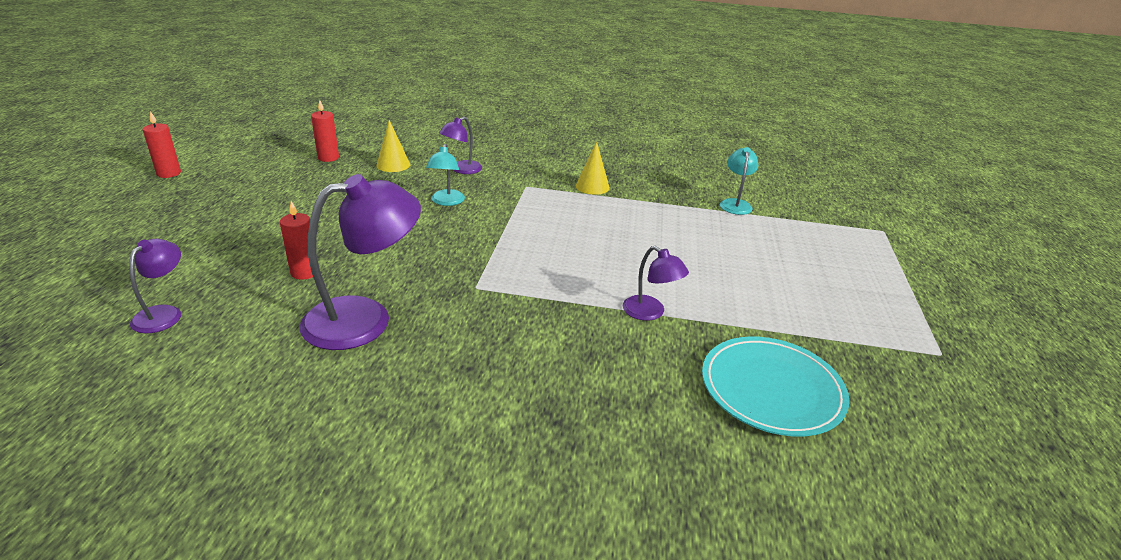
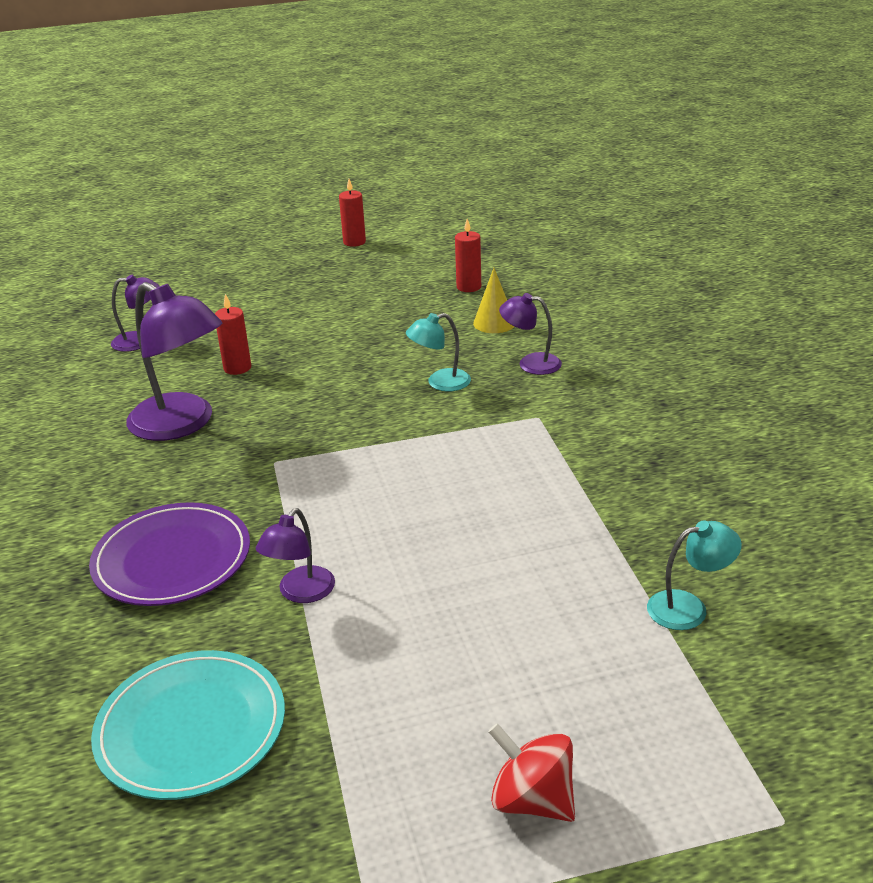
camera: 70 degrees right, 0 degrees up
yellow cone [576,141,610,195] -> none
none -> purple plate [89,502,250,606]
none -> red spinning top [488,723,575,822]

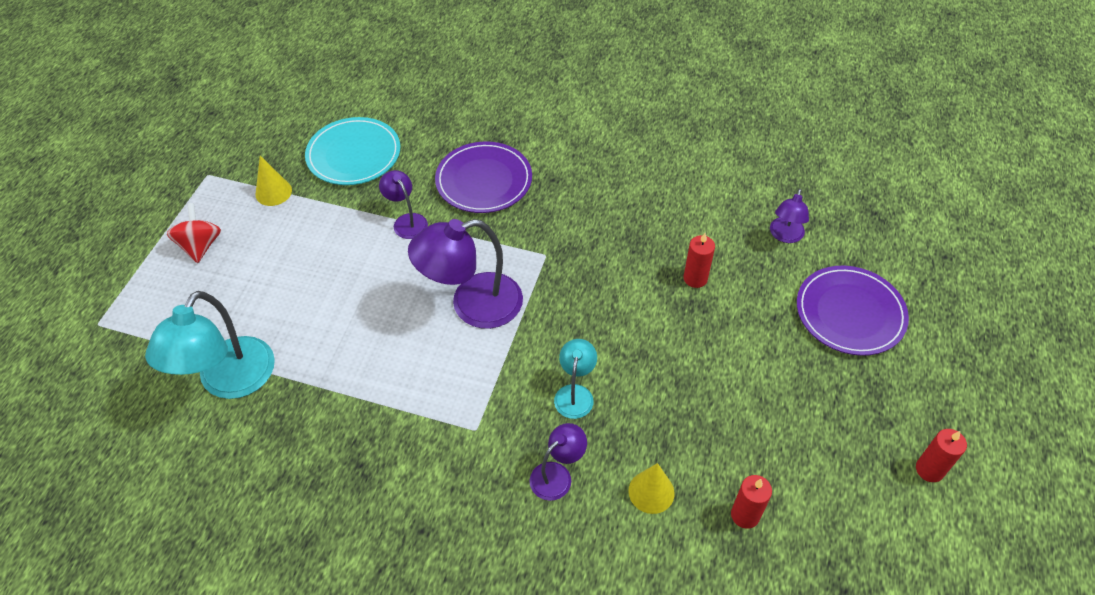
camera: 120 degrees right, 20 degrees up
purple lamp [126,282,222,441] -> purple lamp moved to [408,219,523,329]
red spinning top [488,723,575,822] -> red spinning top turned 75 degrees counterclockwise [167,203,221,263]
turquoise lamp [647,521,742,630] -> turquoise lamp [145,291,275,399], size x1.91
none -> yellow cone [256,156,292,206]
none -> purple plate [797,266,909,356]

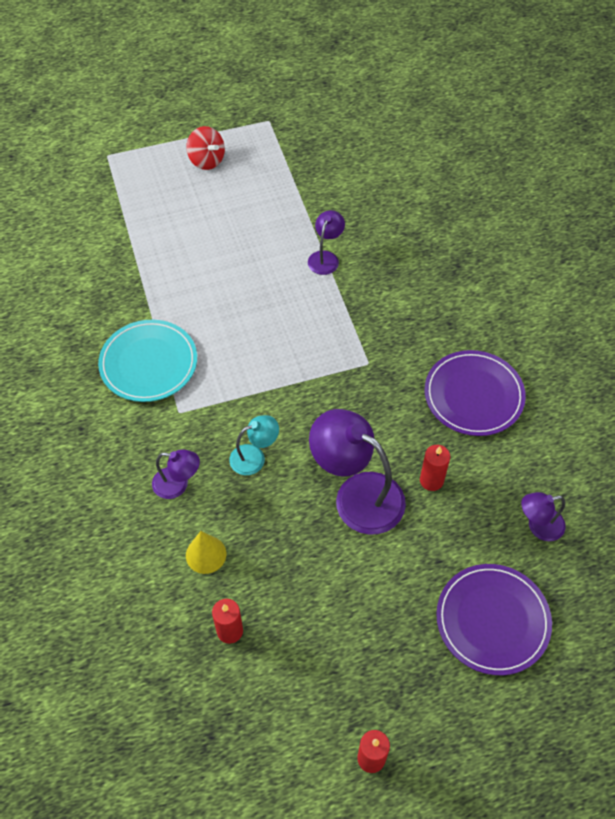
camera: 55 degrees right, 5 degrees up
turquoise lamp [145,291,275,399] -> none
red spinning top [167,203,221,263] -> red spinning top turned 90 degrees clockwise [186,126,225,170]
yellow cone [256,156,292,206] -> none
turquoise plate [305,117,400,185] -> turquoise plate moved to [98,320,197,402]
purple lamp [408,219,523,329] -> purple lamp moved to [309,409,406,535]
purple plate [435,141,532,213] -> purple plate moved to [425,350,526,436]

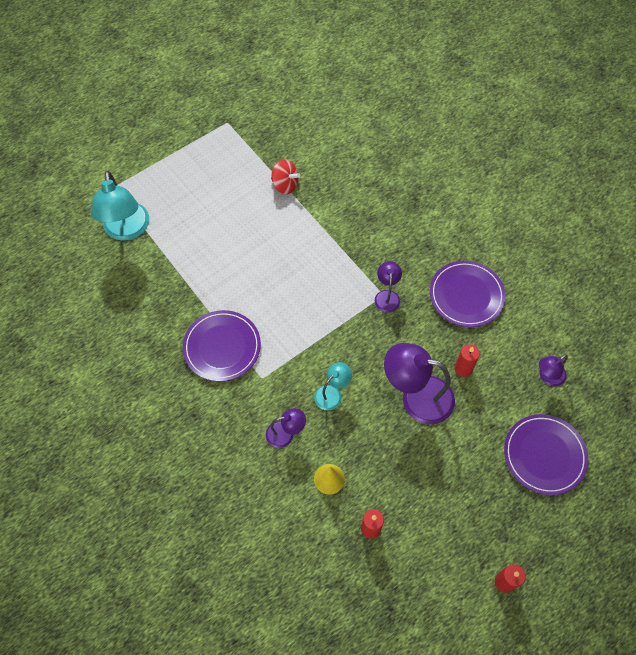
camera: 20 degrees left, 5 degrees up
turquoise plate [98,320,197,402] -> purple plate [183,310,261,382]
red spinning top [186,126,225,170] -> red spinning top moved to [271,159,300,194]
purple lamp [308,210,345,275] -> purple lamp moved to [375,261,402,313]
none -> turquoise lamp [91,171,149,240]

